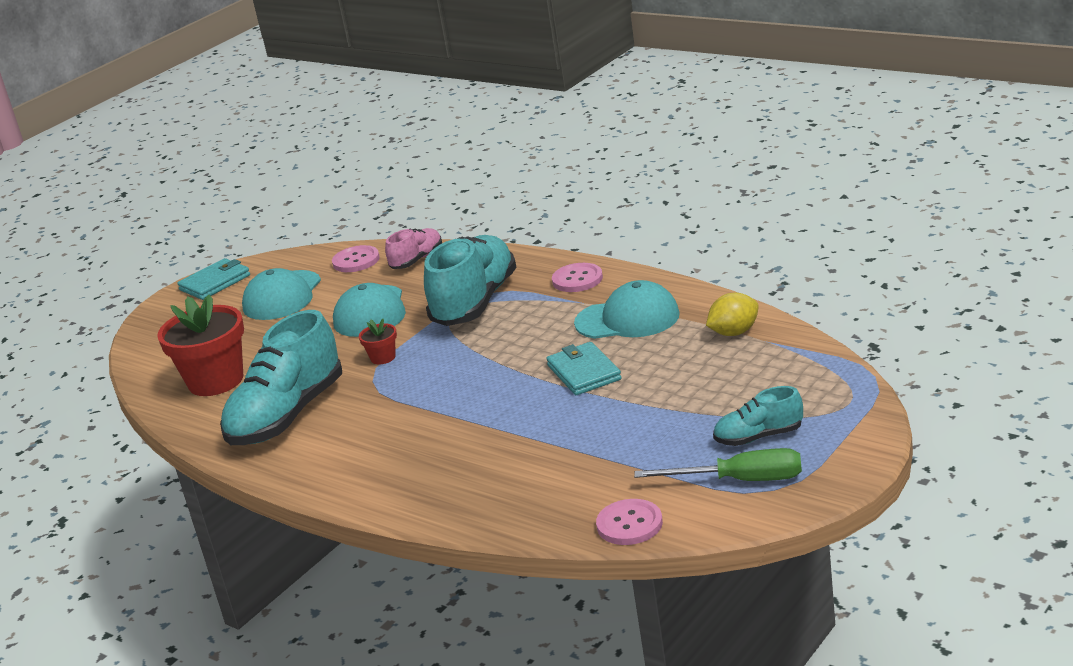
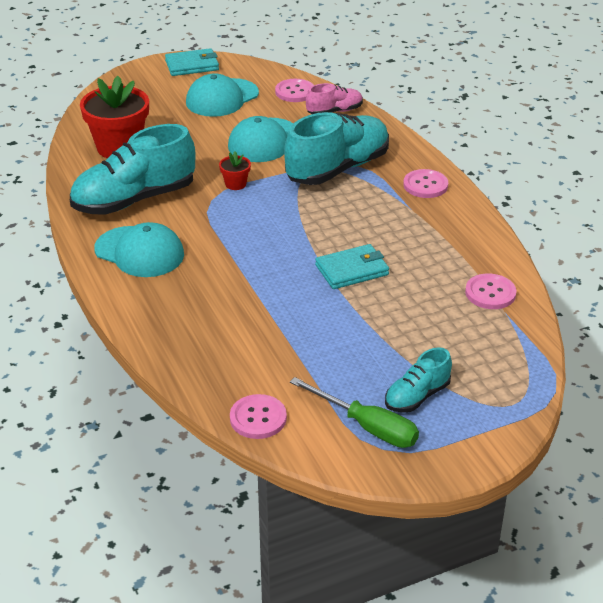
camera: 25 degrees right, 10 degrees up
turquoise wallet [546,342,622,395] -> turquoise wallet turned 60 degrees clockwise [315,244,389,289]
turquoise cap [574,280,680,339] -> turquoise cap moved to [94,222,184,277]
yellow lemon [706,293,759,336] -> pink button [465,274,516,309]
turquoise shoe [713,386,803,446] -> turquoise shoe turned 60 degrees counterclockwise [385,347,452,413]

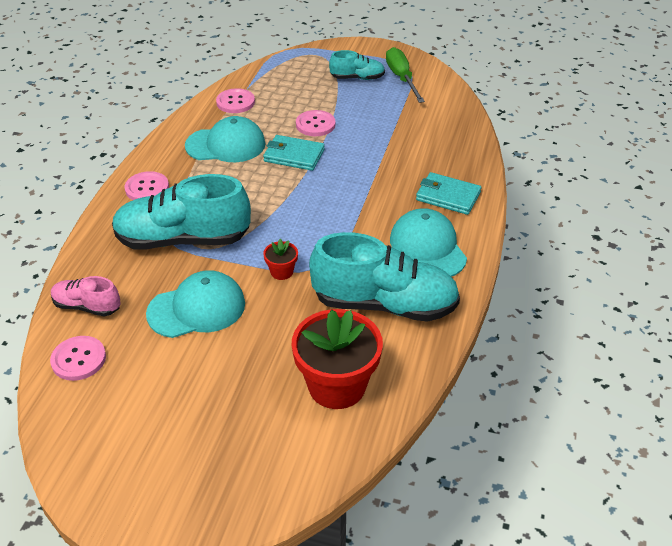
camera: 140 degrees left, 5 degrees up
turquoise wallet [165,48,219,76] -> turquoise wallet moved to [416,172,481,215]
turquoise cap [186,73,259,117] -> turquoise cap moved to [185,116,266,162]
pink button [230,394,287,439] -> pink button moved to [296,110,336,136]

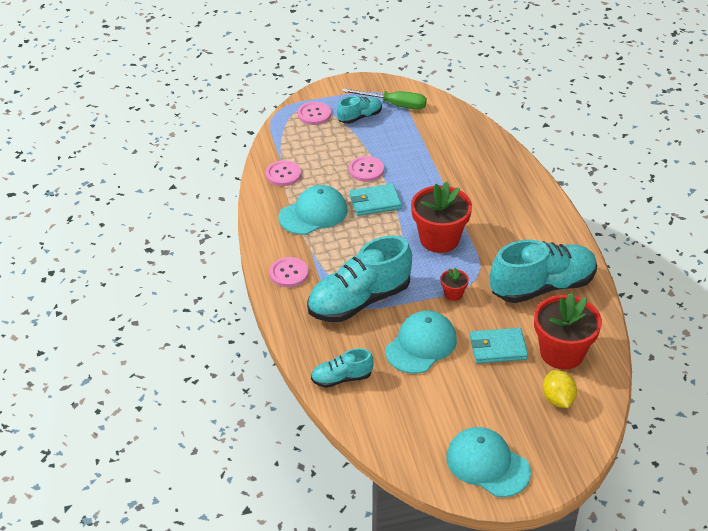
camera: 30 degrees left, 0 degrees up
pink button [50,336,106,381] -> pink button moved to [298,102,331,125]
pink shoe [51,276,121,317] -> turquoise shoe [311,348,374,388]
green screwdriver [386,47,425,103] -> green screwdriver turned 150 degrees clockwise [342,88,427,110]
turquoise cap [390,208,467,277] -> turquoise cap moved to [446,427,531,497]
turquoise wallet [416,172,481,215] -> turquoise wallet moved to [470,328,528,364]
none -> red flower pot [411,182,472,253]
none -> yellow lemon [543,370,577,408]

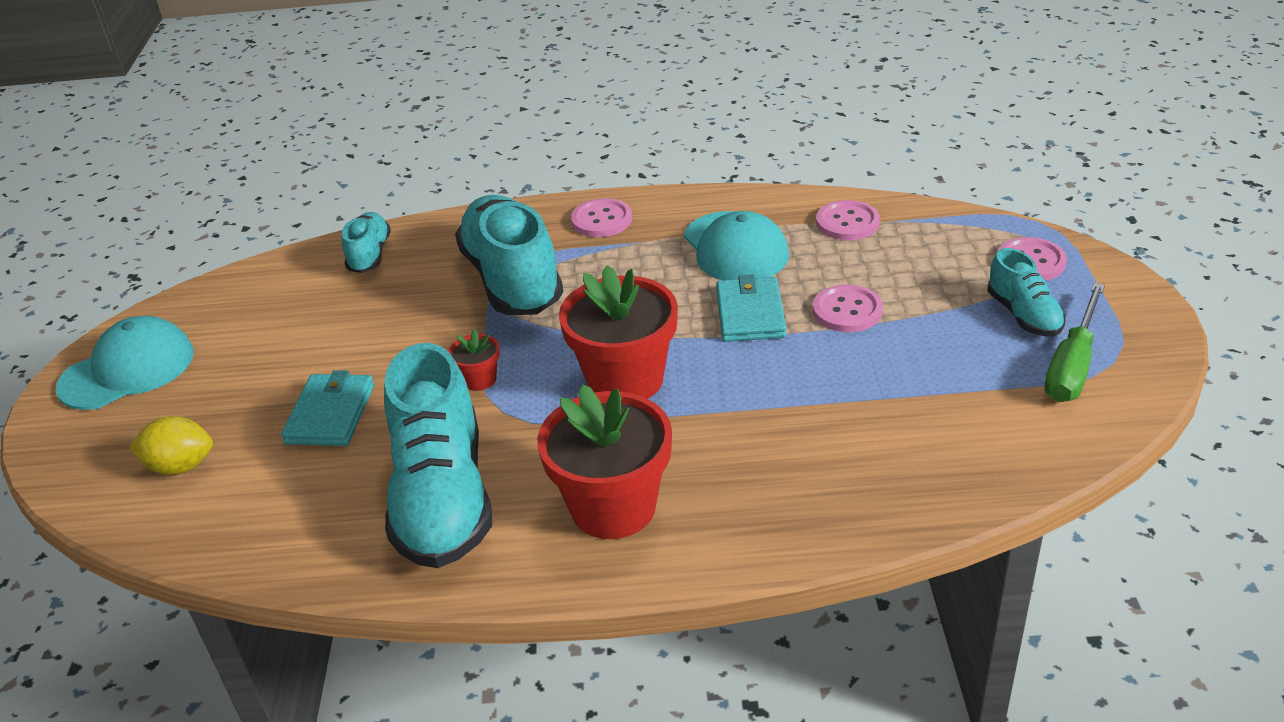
camera: 105 degrees right, 5 degrees down
turquoise cap [385,311,457,374] -> none
red flower pot [534,293,602,370] -> red flower pot moved to [537,385,672,539]

